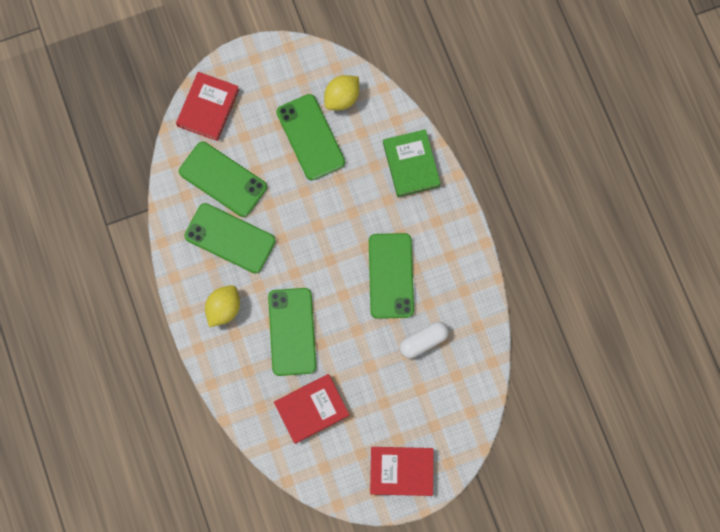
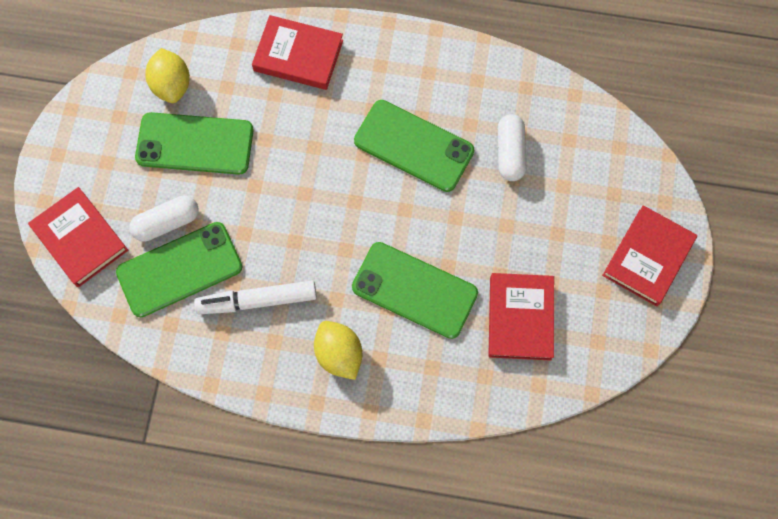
camera: 60 degrees left, 5 degrees down
green phone [185,203,276,273] -> white marker [194,281,317,314]
green book [383,129,441,197] -> red book [252,15,343,90]
none -> white capsule [129,196,199,242]

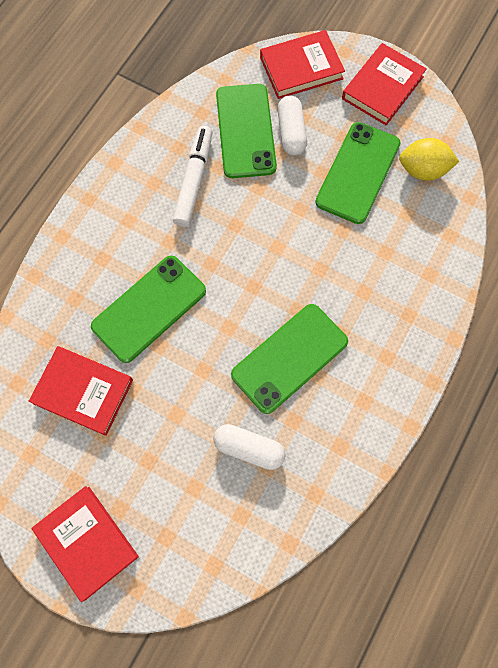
camera: 110 degrees right, 0 degrees up
red book [252,15,343,90] -> red book moved to [342,43,427,125]
yellow lemon [314,321,362,380] -> none

